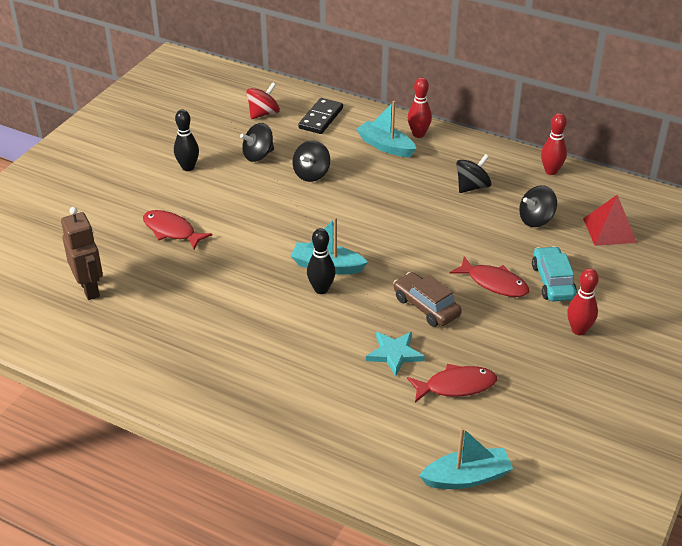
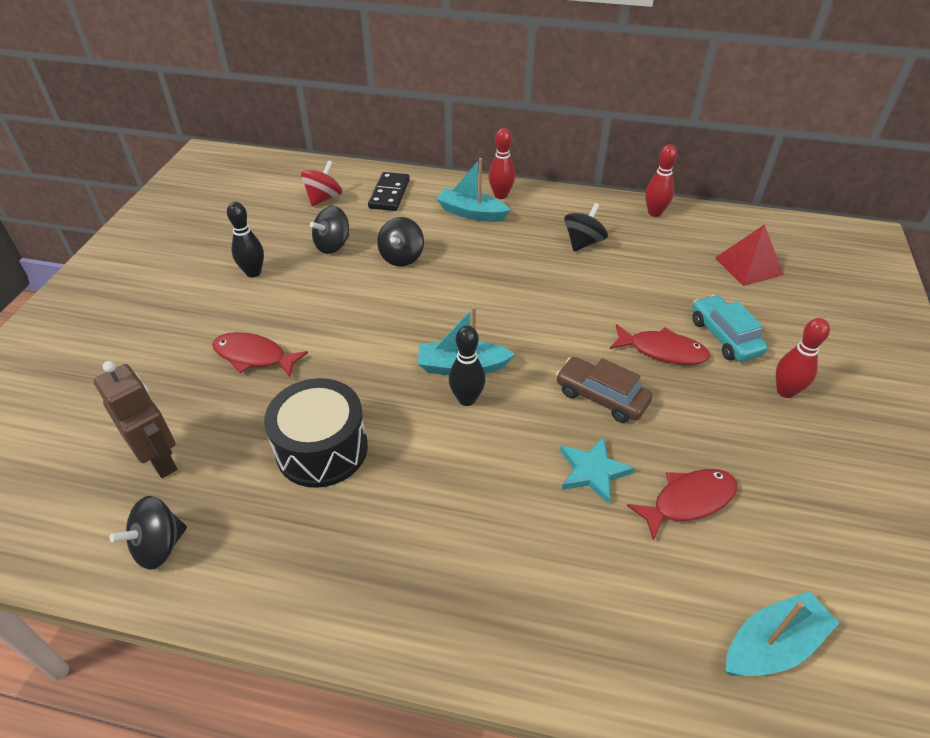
camera: 15 degrees left, 5 degrees up
black spinning top [519,185,557,227] -> black spinning top moved to [110,496,187,570]
none -> black drum [264,378,368,488]

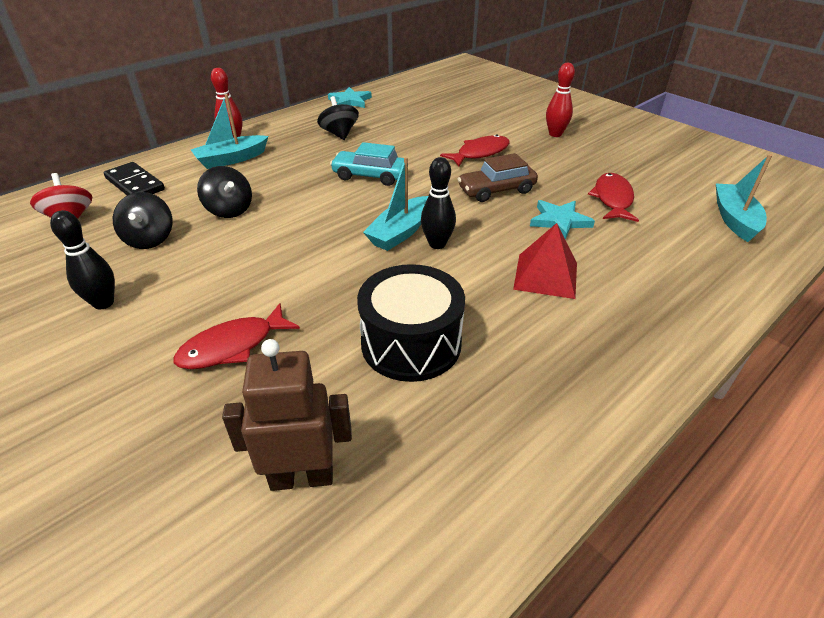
camera: 55 degrees left, 5 degrees down
black spinning top [110,496,187,570] -> none
red bowling pin [645,144,678,217] -> turquoise star [328,87,372,108]
turquoise car [692,295,768,362] -> turquoise car moved to [330,142,404,186]
red pyramid [715,224,784,286] -> red pyramid moved to [513,223,577,299]

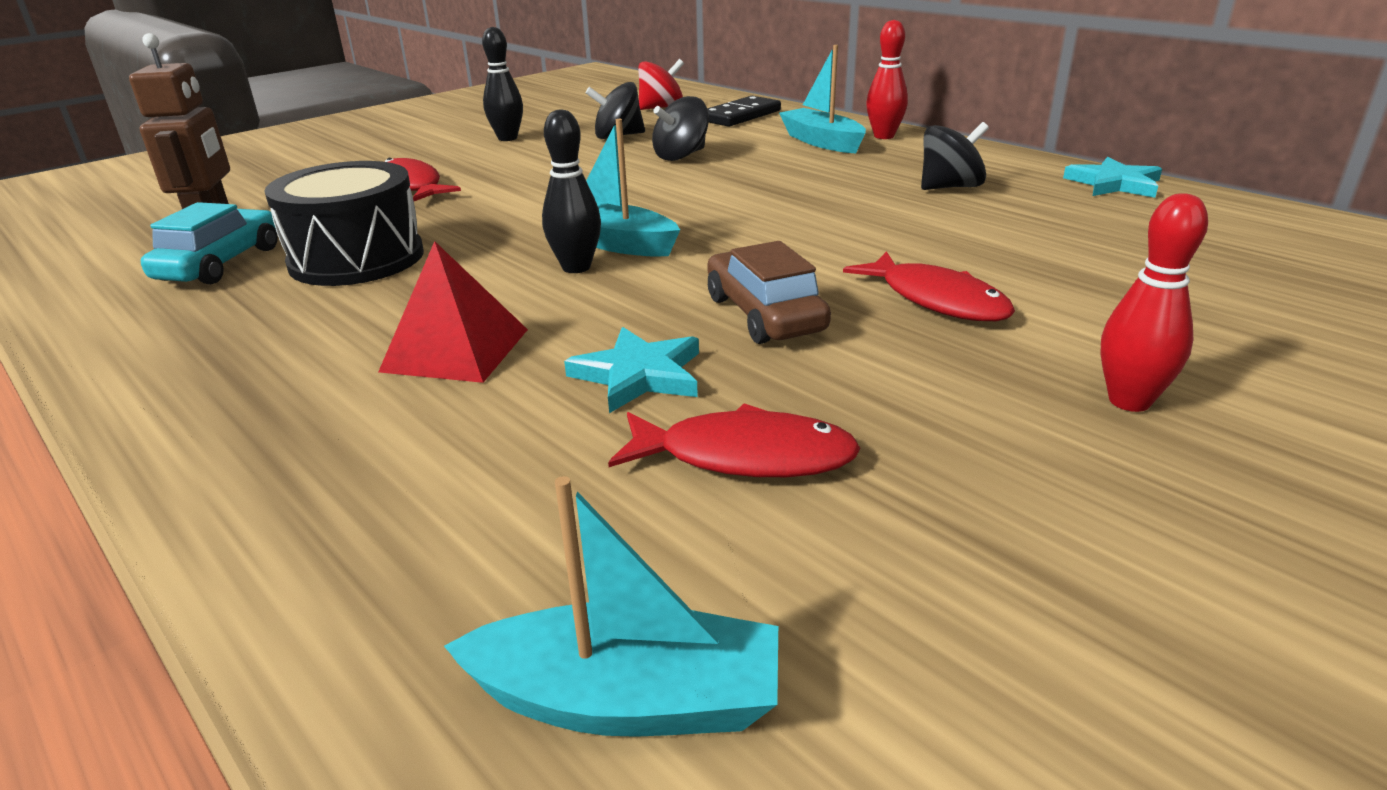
camera: 90 degrees right, 10 degrees down
turquoise car [330,142,404,186] -> turquoise car moved to [141,202,278,284]

